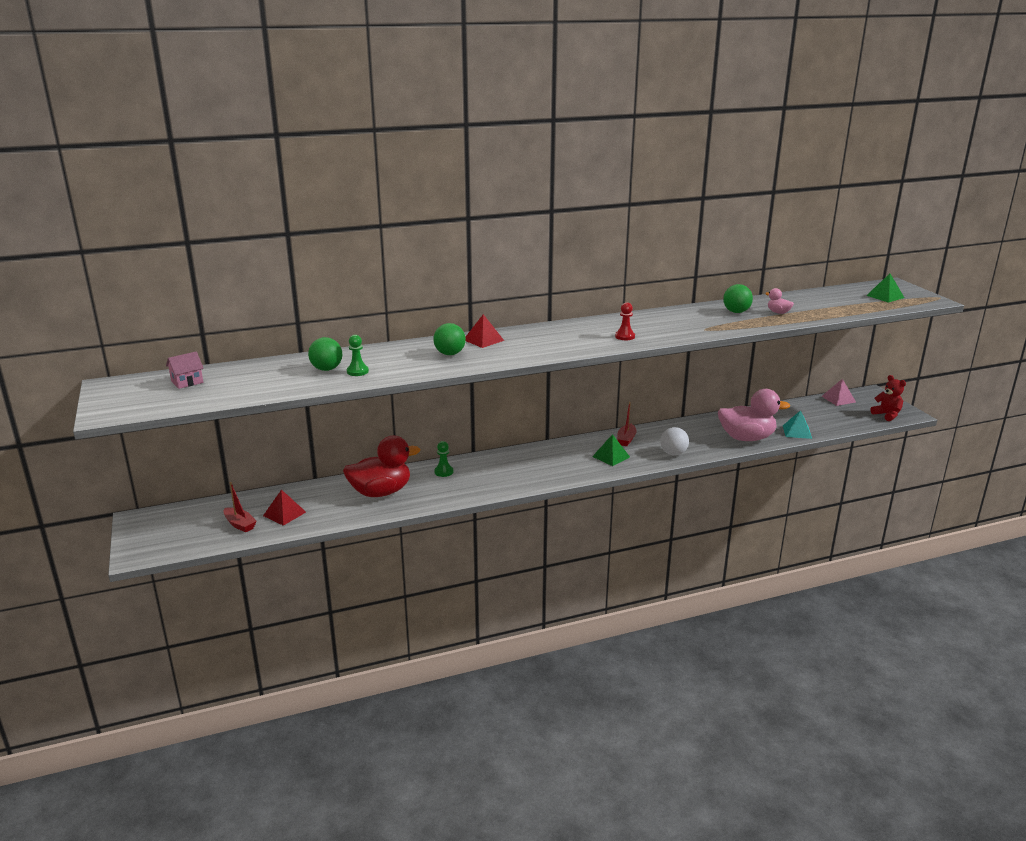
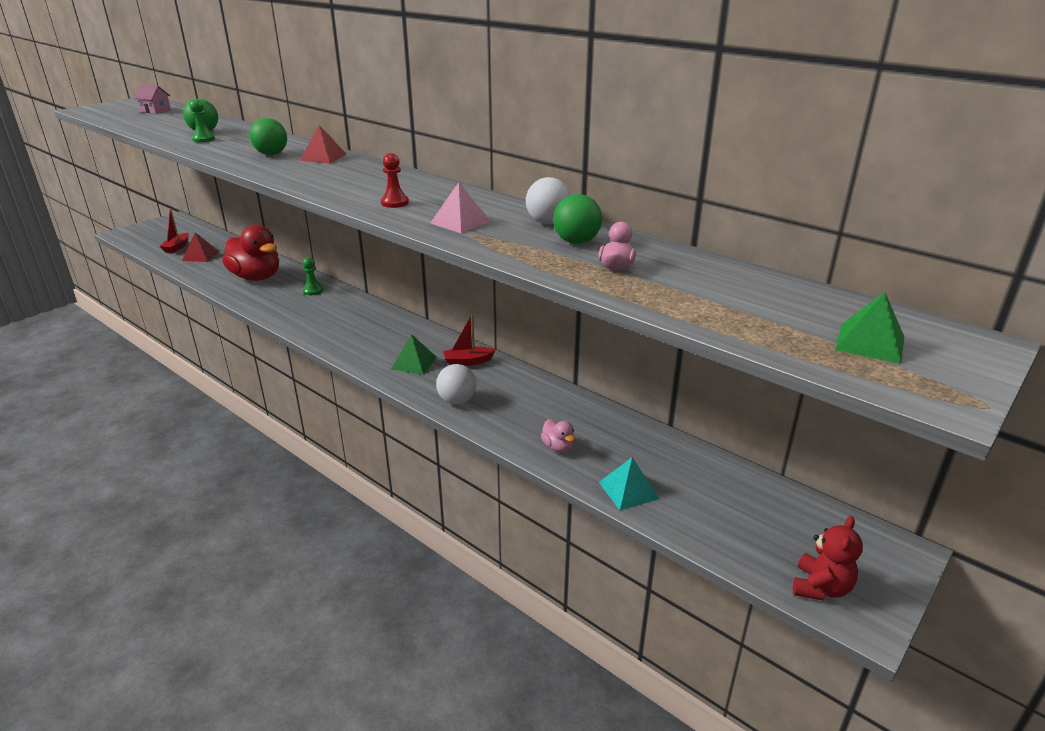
camera: 60 degrees right, 5 degrees up
pink duck [718,389,790,441] -> pink duck [541,419,575,453], size x0.43
pink pyramid [822,379,856,406] -> pink pyramid moved to [431,182,490,233]
none -> white ball [526,177,571,224]

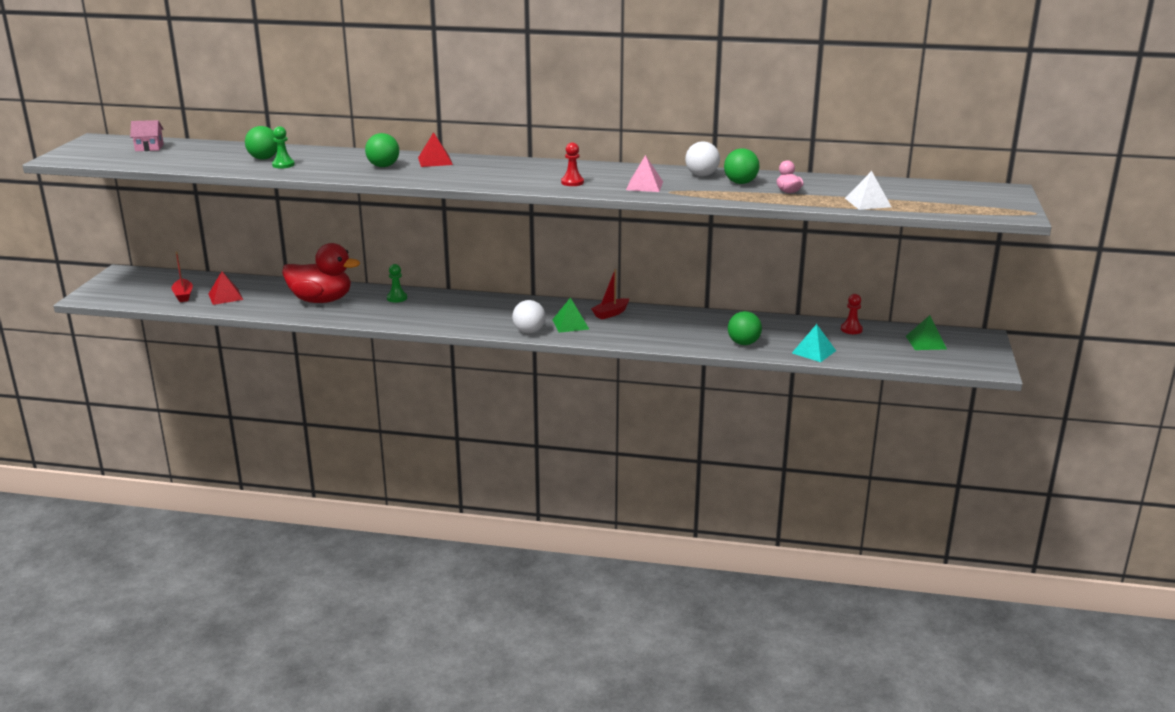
camera: 30 degrees left, 5 degrees down
white ball [436,364,477,404] -> white ball moved to [512,300,546,333]
pink duck [541,419,575,453] -> green ball [728,311,762,345]
red teddy bear [793,516,863,600] -> none
green pyramid [835,292,904,364] -> green pyramid moved to [906,315,947,350]
none -> red pawn [841,294,863,334]
none -> white pyramid [845,171,891,210]

